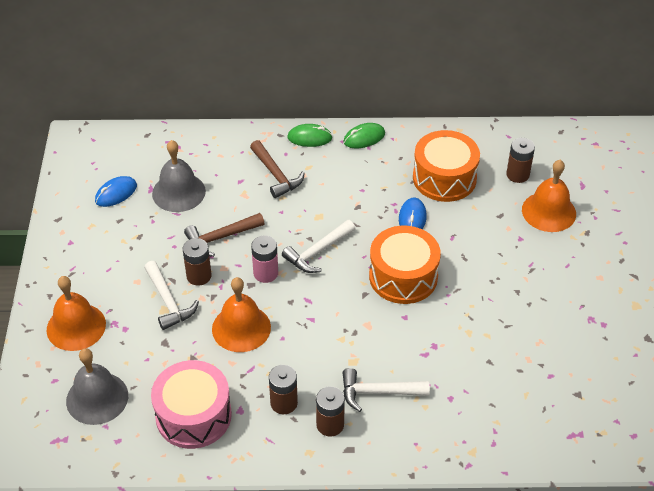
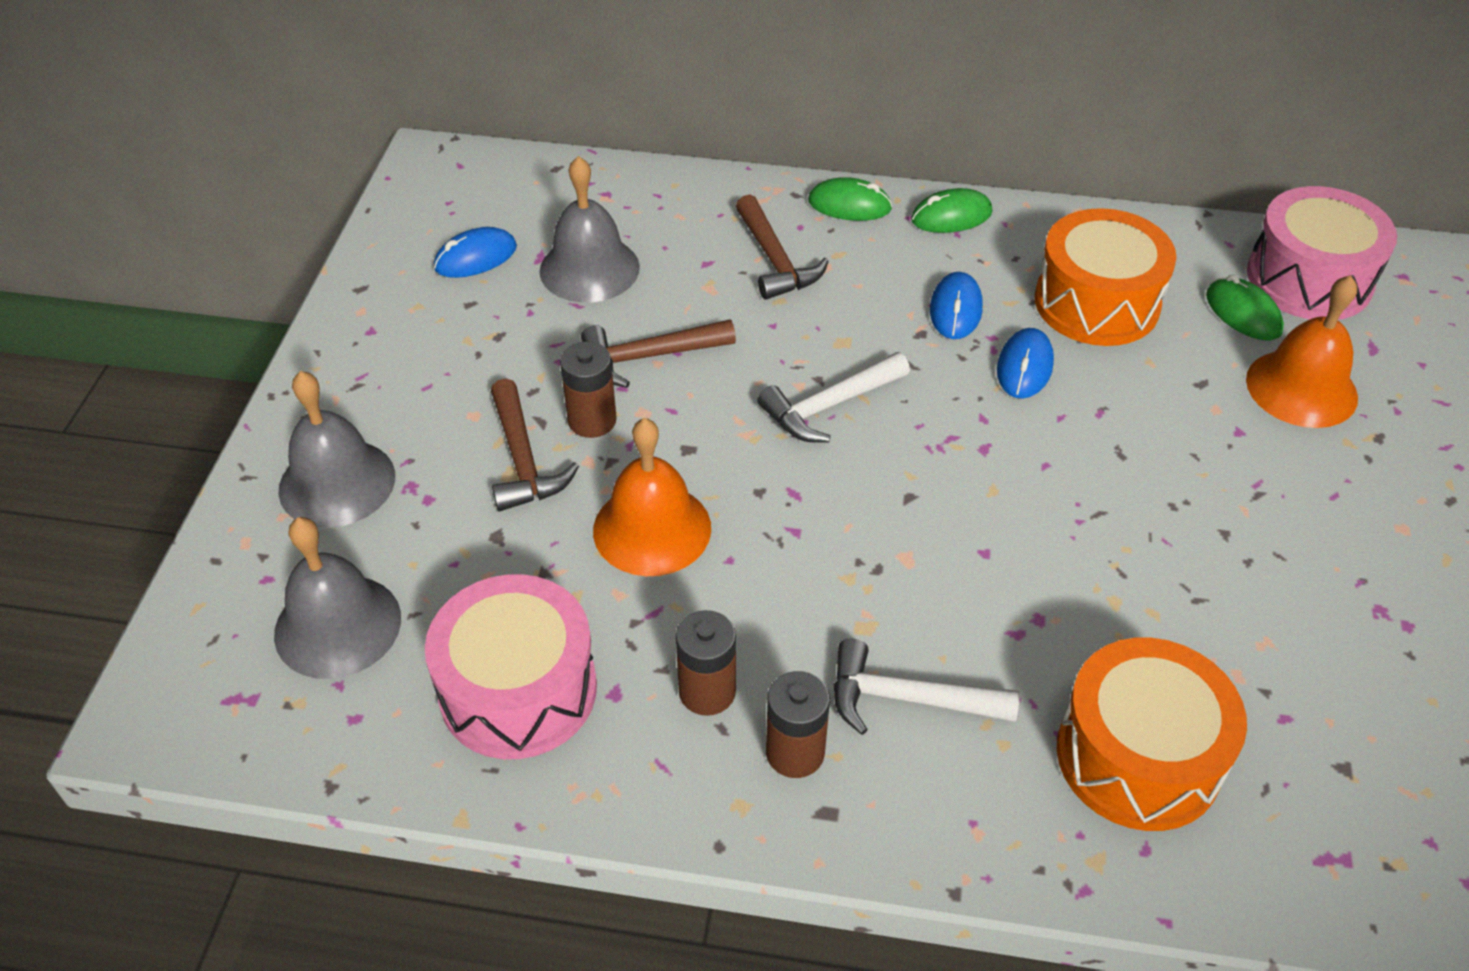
camera: 10 degrees right, 0 degrees up
orange bell [47,276,106,351] -> grey bell [278,371,395,528]
white hammer [144,261,199,330] -> brown hammer [491,379,579,512]
pink battery [251,235,278,283] -> none
orange drum [369,226,441,304] -> orange drum moved to [1056,638,1247,831]
brown battery [506,138,535,183] -> green mouse [1206,275,1284,341]
none -> blue mouse [930,272,983,339]
none -> pink drum [1247,186,1397,320]

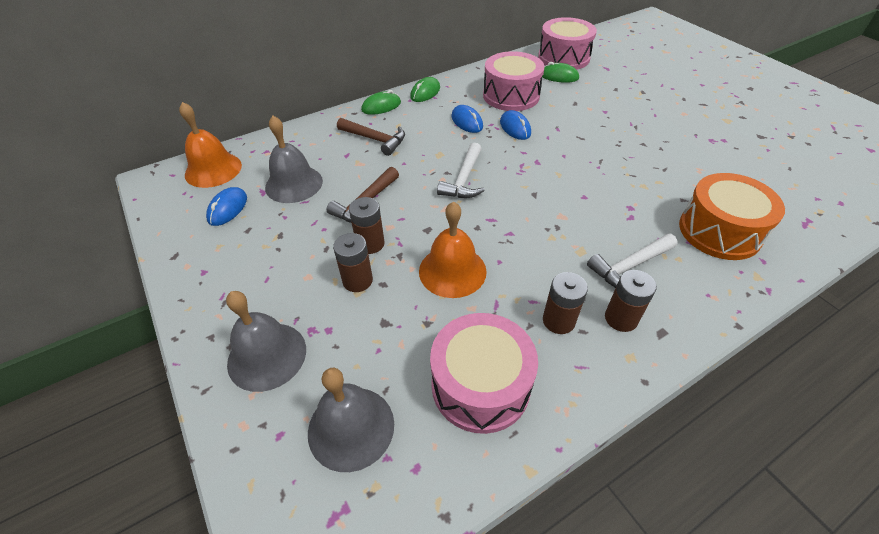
camera: 40 degrees left, 0 degrees up
brown hammer [491,379,579,512] -> brown battery [333,233,373,292]
orange drum [1035,208,1177,346] -> pink drum [483,51,545,111]
orange bell [1246,275,1358,428] -> orange bell moved to [179,102,242,188]

